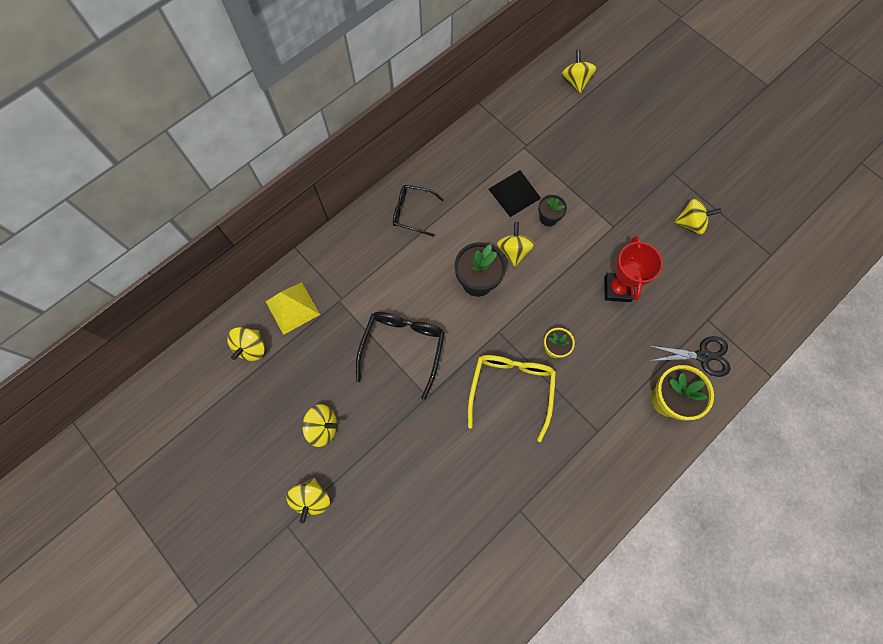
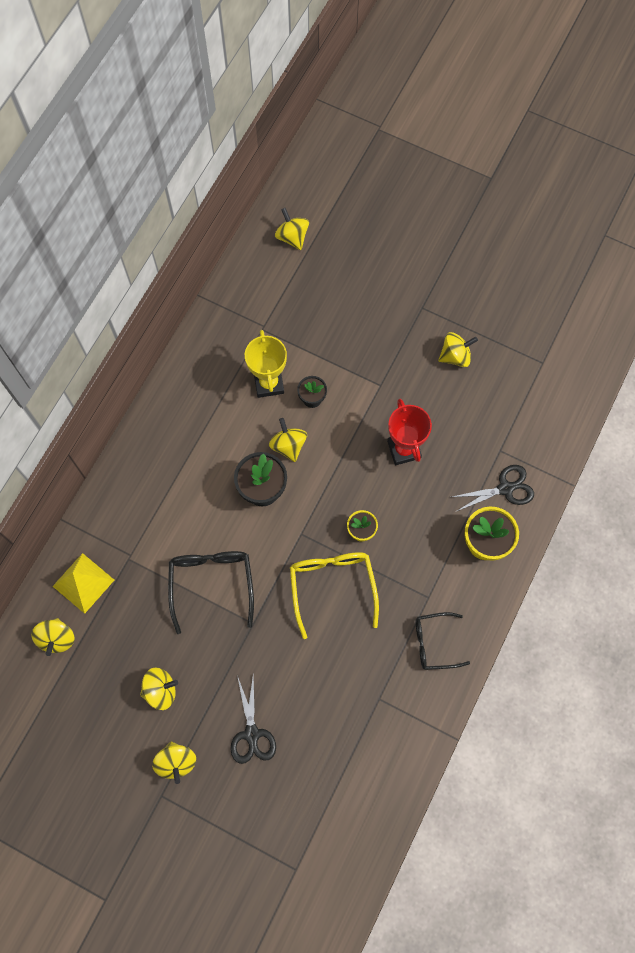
camera: 20 degrees left, 0 degrees up
black glasses [393,185,444,237] -> black glasses moved to [416,612,470,670]
black pyramid [488,170,541,217] -> yellow trophy [245,330,287,398]
none -> black scissors [230,675,276,764]

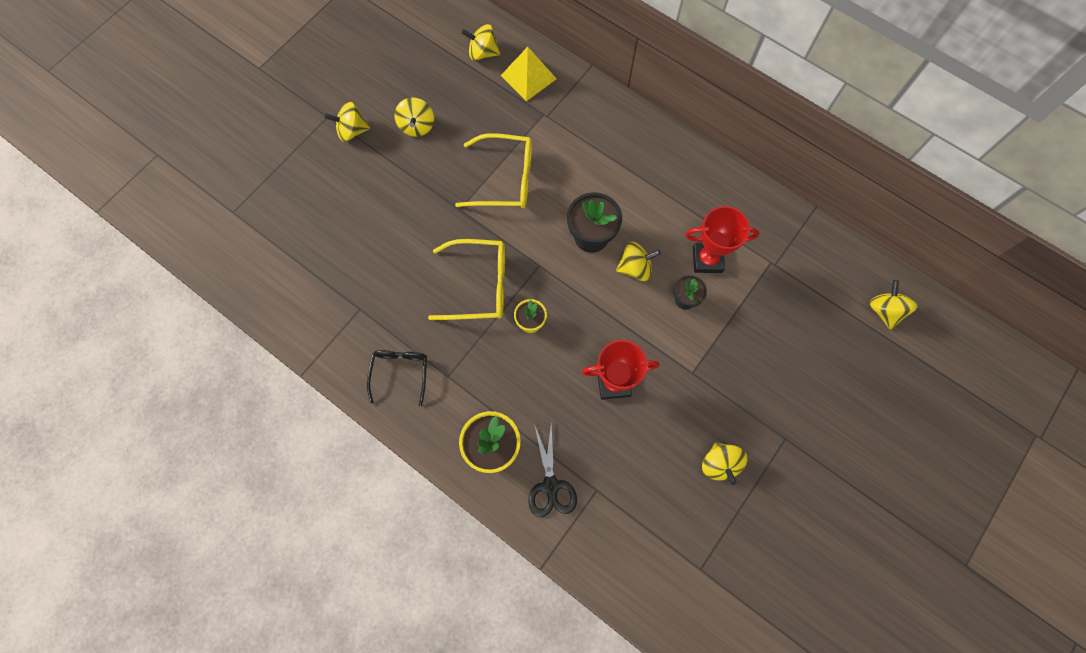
camera: 100 degrees right, 0 degrees up
black glasses [168,551,254,634] -> yellow glasses [455,133,532,208]
black scissors [230,675,276,764] -> none
yellow trophy [245,330,287,398] -> red trophy [685,206,759,273]
yellow spinning top [275,208,309,250] -> yellow spinning top turned 75 degrees counterclockwise [869,280,918,330]

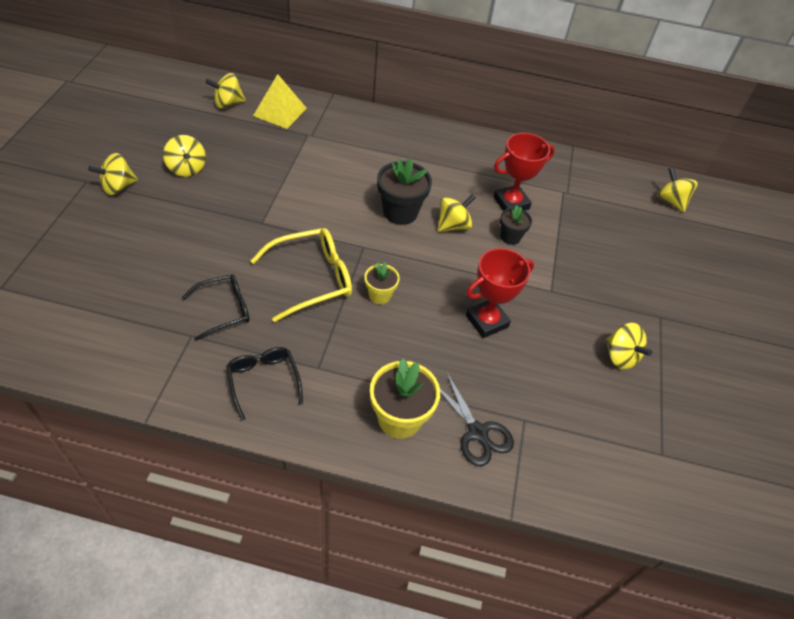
camera: 30 degrees left, 20 degrees down
yellow glasses [455,133,532,208] -> none
none -> black glasses [182,274,250,341]

